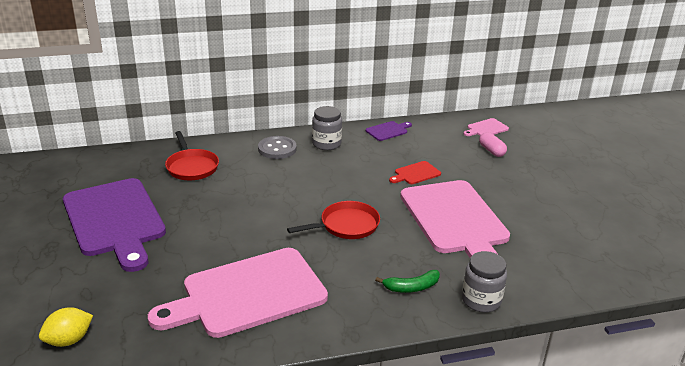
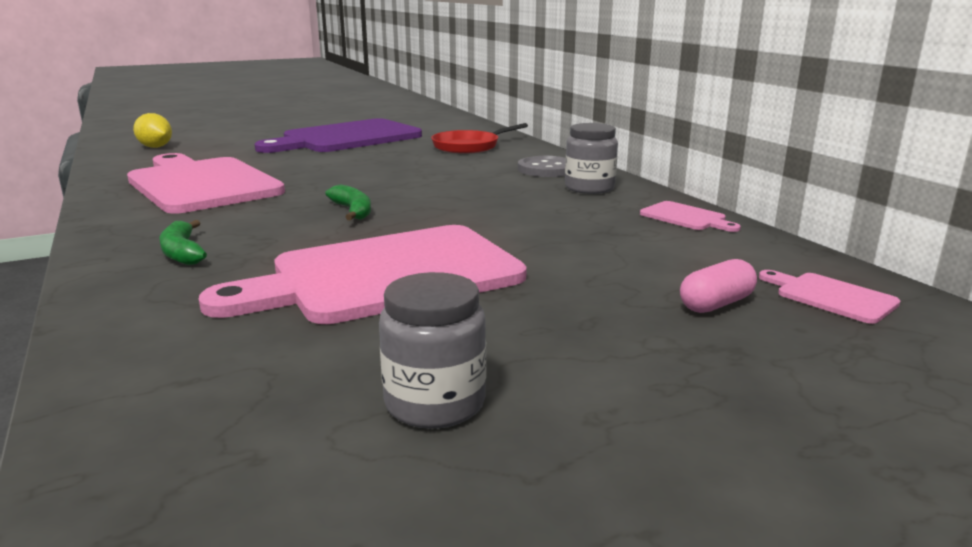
camera: 80 degrees right, 10 degrees down
red pan [287,201,380,239] -> green banana [325,184,371,220]
purple cutting board [366,121,412,141] -> pink cutting board [640,201,741,232]
red cutting board [389,161,441,184] -> none
grey jar [462,251,507,313] -> grey jar moved to [379,272,486,429]

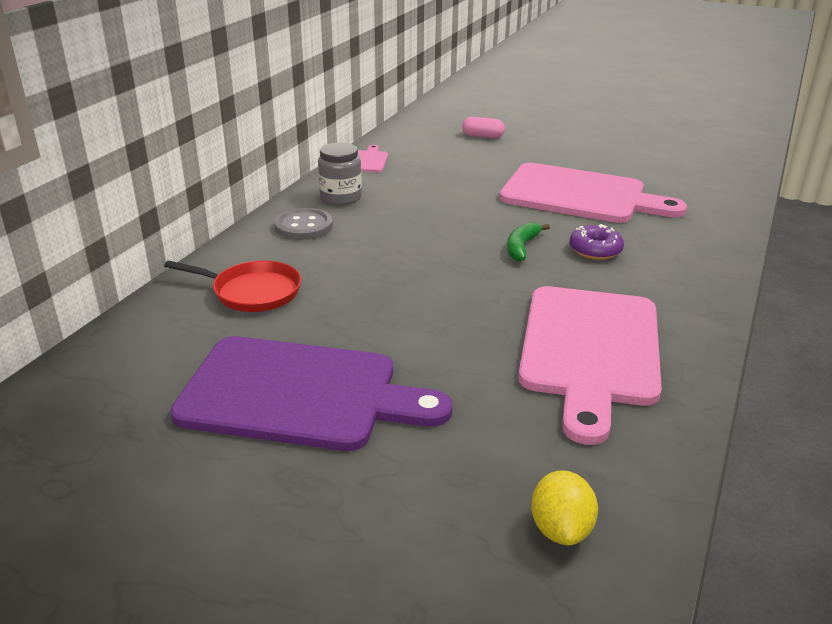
camera: 130 degrees left, 10 degrees up
green banana [159,220,207,265] -> none
grey jar [379,272,486,429] -> none
pink cutting board [759,270,900,324] -> none
none -> purple donut [569,224,624,260]

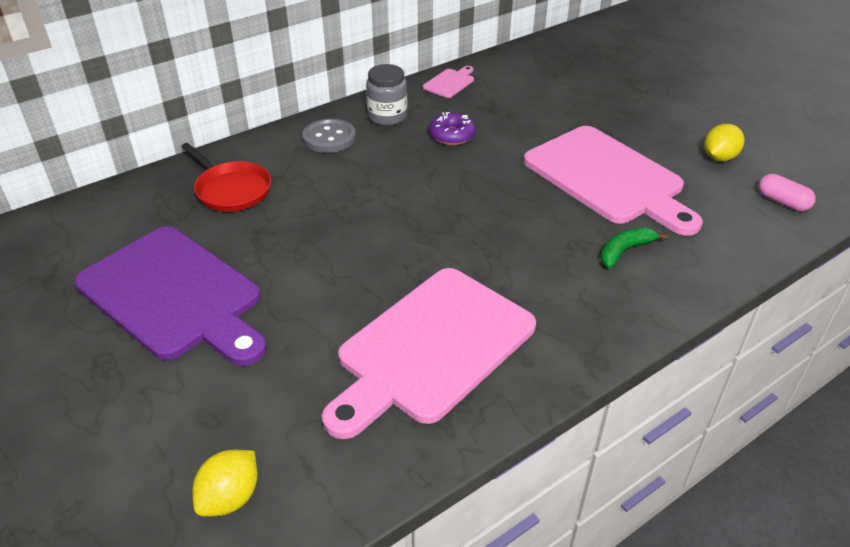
camera: 30 degrees right, 10 degrees up
pink capsule [462,117,505,138] -> pink capsule moved to [759,174,816,211]
green banana [507,222,550,262] -> green banana moved to [600,227,668,268]
purple donut [569,224,624,260] -> purple donut moved to [429,112,476,145]
none -> yellow lemon [704,124,744,161]

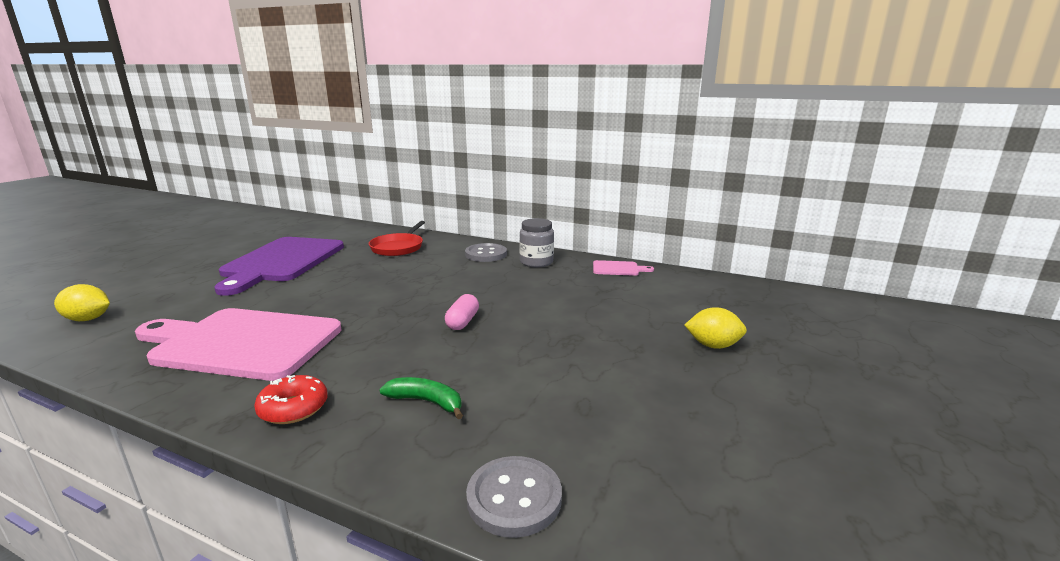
camera: 60 degrees right, 20 degrees down
purple donut [429,112,476,145] -> none
pink cutting board [524,126,703,236] -> none
yellow lemon [704,124,744,161] -> yellow lemon moved to [685,307,747,349]
pink capsule [759,174,816,211] -> pink capsule moved to [445,294,479,330]
none -> red donut [254,375,328,424]
none -> grey button [466,456,562,538]

